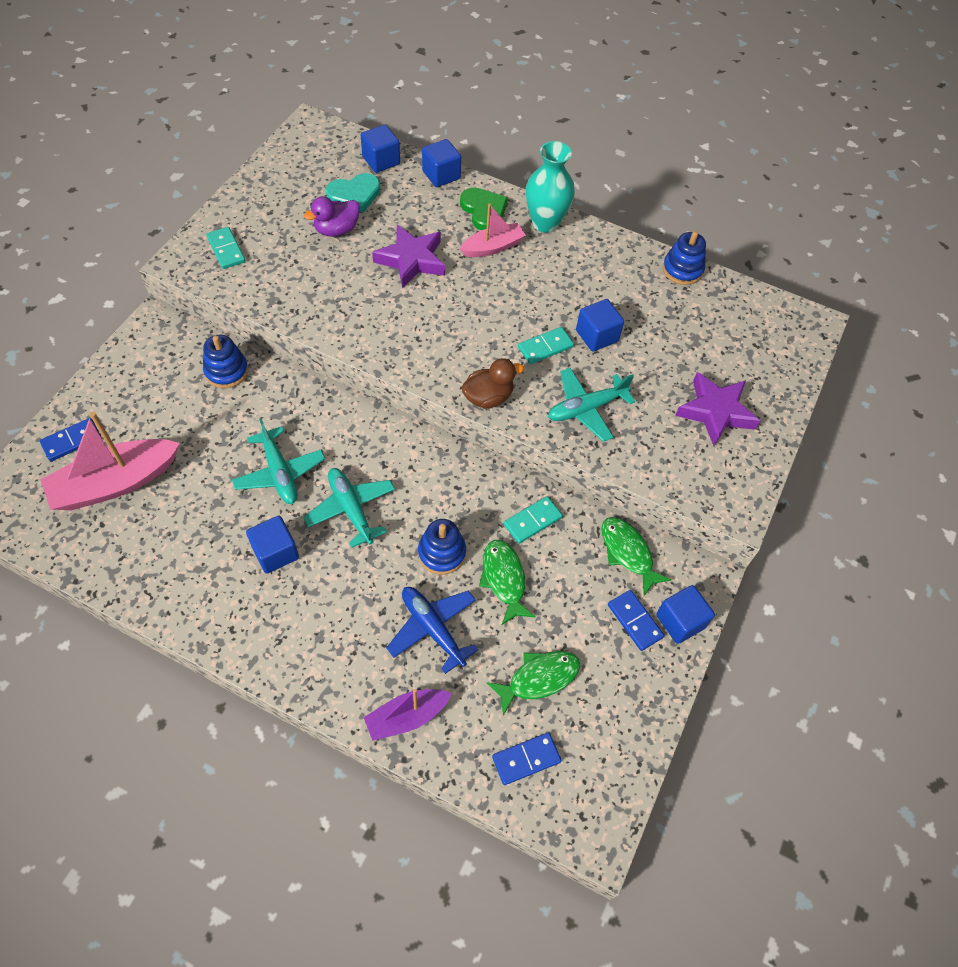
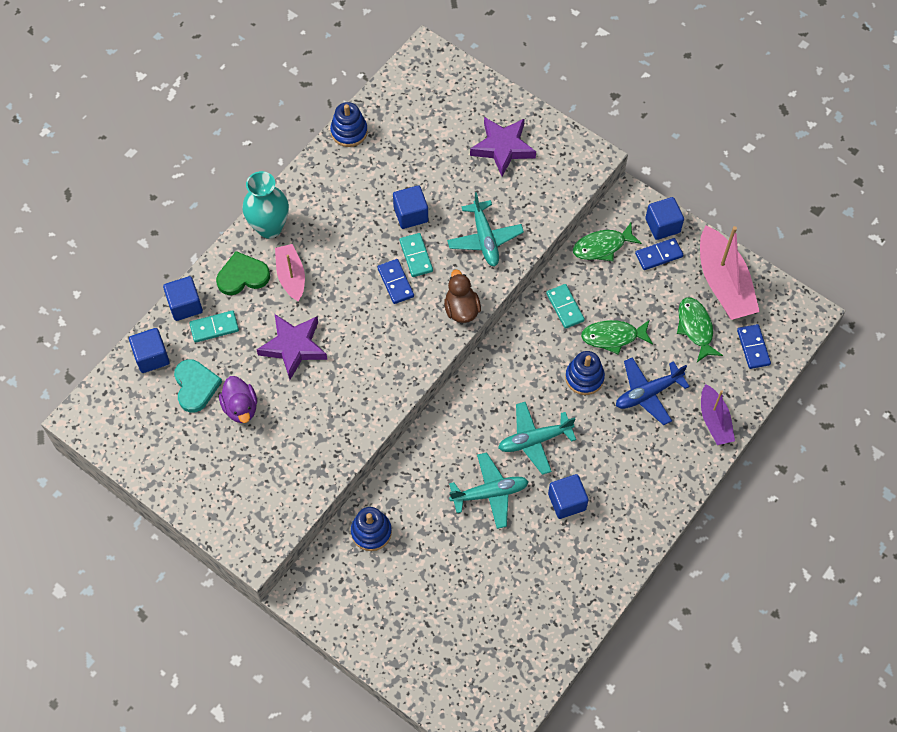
camera: 75 degrees left, 5 degrees up
pink boat [40,412,180,510] -> pink boat moved to [700,225,760,320]
blue domino [40,418,102,461] -> blue domino moved to [377,259,414,304]
turquoise domino [206,227,246,269] -> turquoise domino moved to [189,310,239,343]

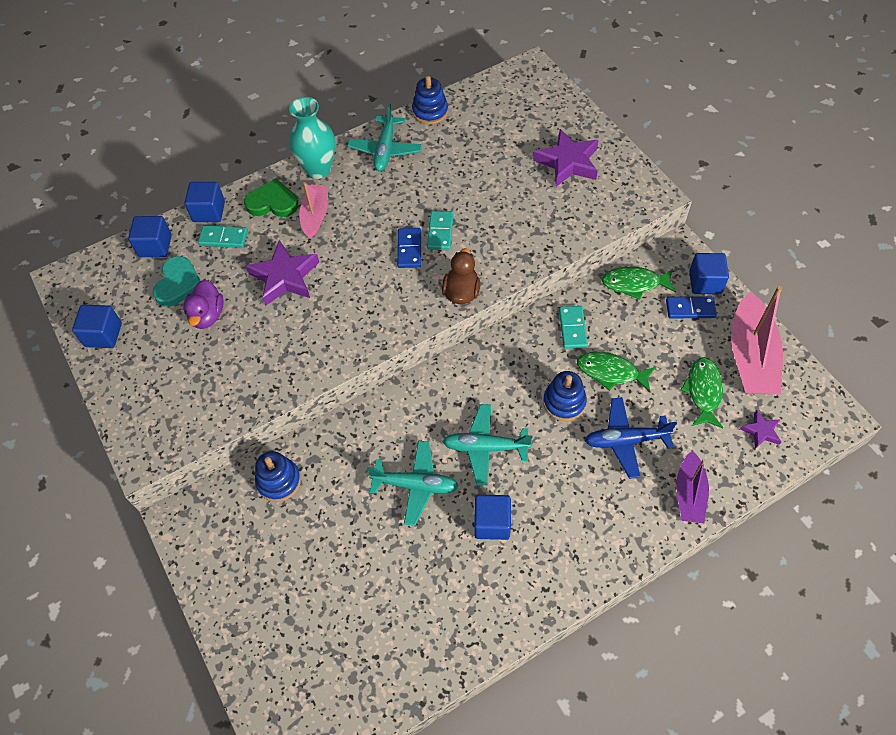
camera: 25 degrees right, 5 degrees down
blue cube [393,186,428,229] -> blue cube moved to [72,305,122,348]
turquoise plane [447,192,524,266] -> turquoise plane moved to [347,103,422,171]
blue domino [737,324,771,369] -> purple star [740,410,782,449]

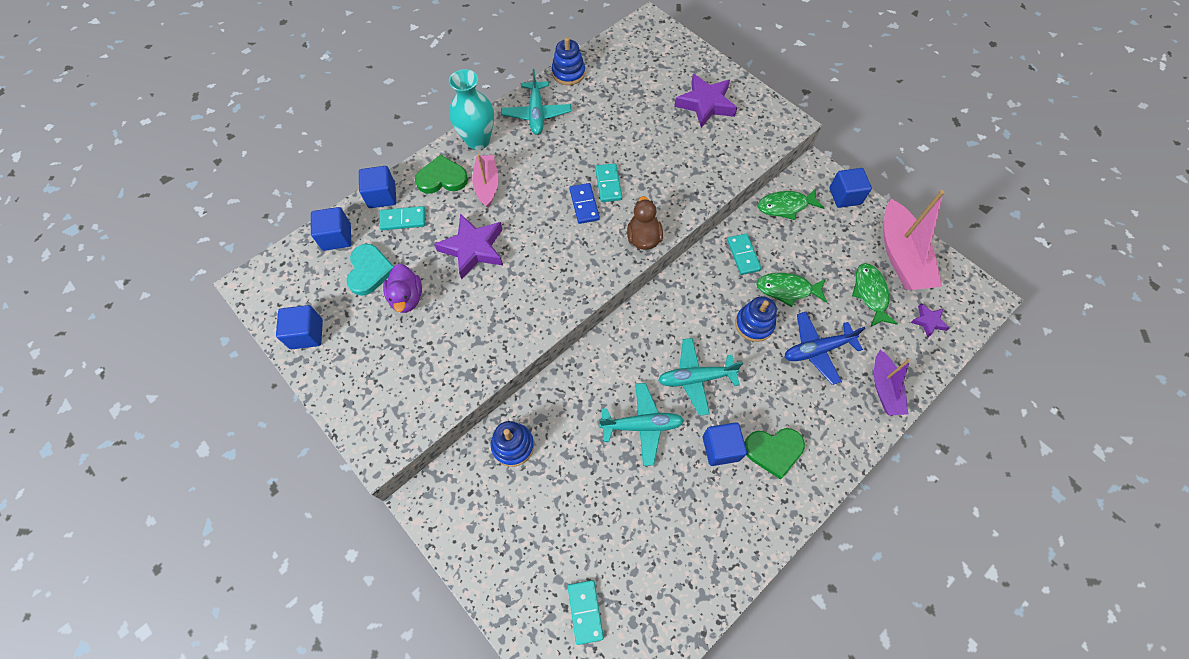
camera: 15 degrees left, 5 degrees up
blue domino [666,296,717,319] -> none
none -> turquoise domino [568,580,604,645]
none -> green heart [744,428,805,479]

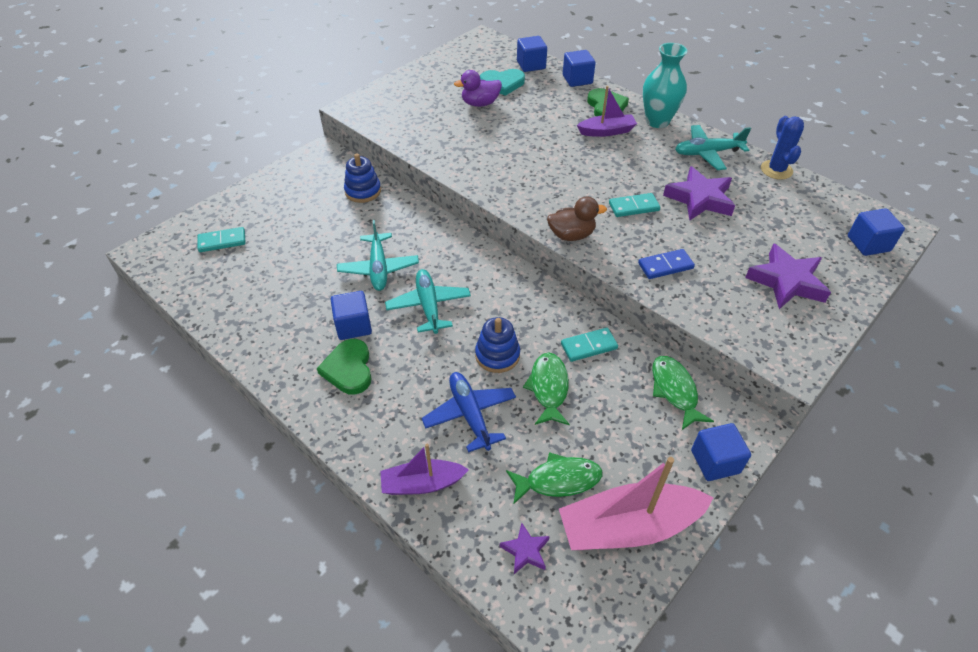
camera: 85 degrees right, 15 degrees down
blue cube [276,305,323,349] -> blue cube moved to [848,208,905,256]
turquoise domino [379,206,425,230] -> none
purple star [434,214,503,279] -> purple star moved to [663,166,735,220]
pink boat [472,154,499,208] -> purple boat [577,86,637,137]
blue stacking toy [551,37,585,85] -> blue cactus [761,116,804,180]
blue domino [569,183,600,224] -> blue domino moved to [638,249,695,279]

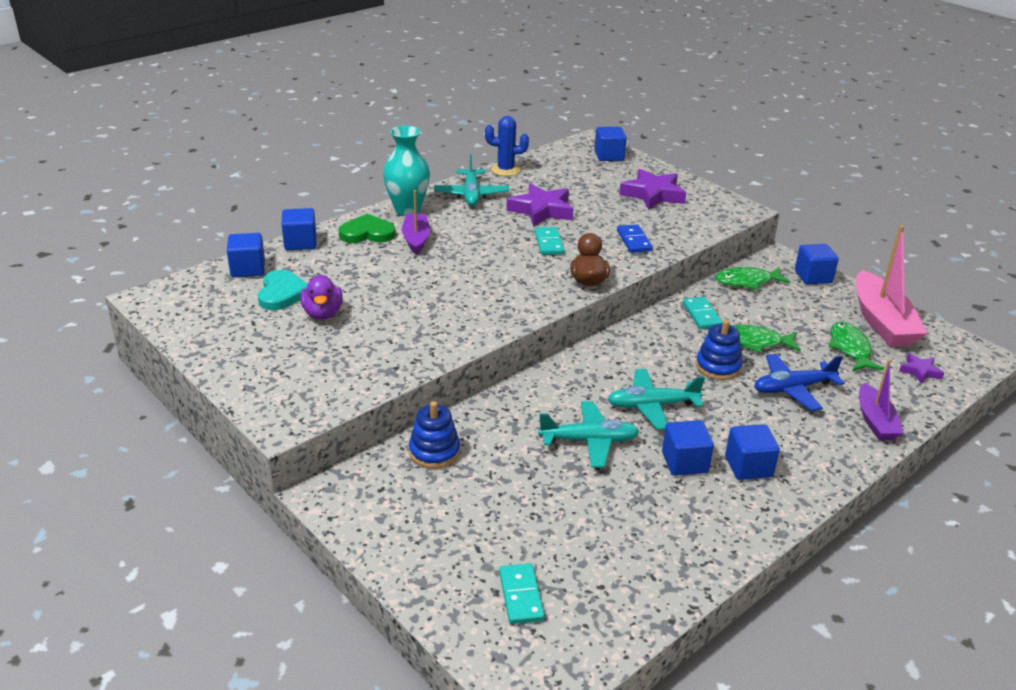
camera: 85 degrees left, 15 degrees down
green heart [317,339,372,394] -> blue cube [725,424,780,480]

